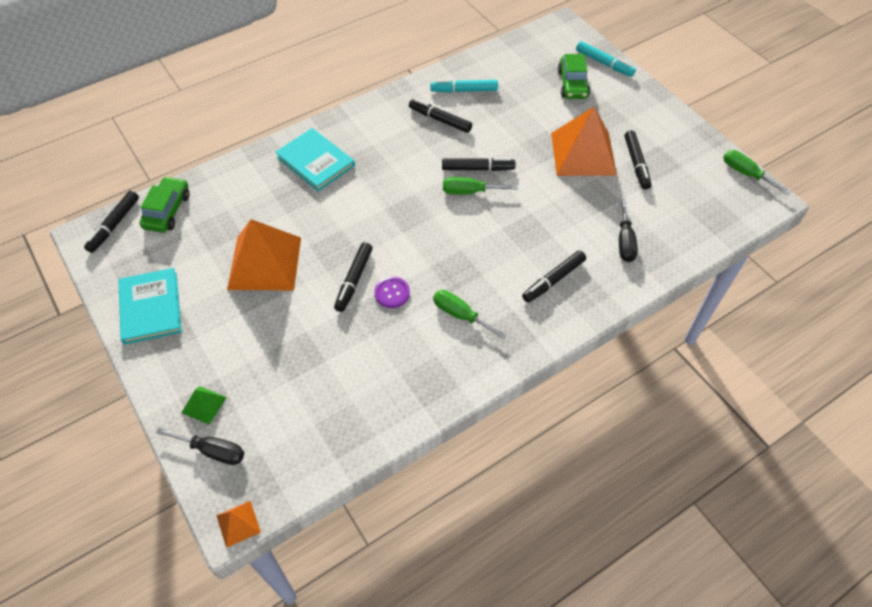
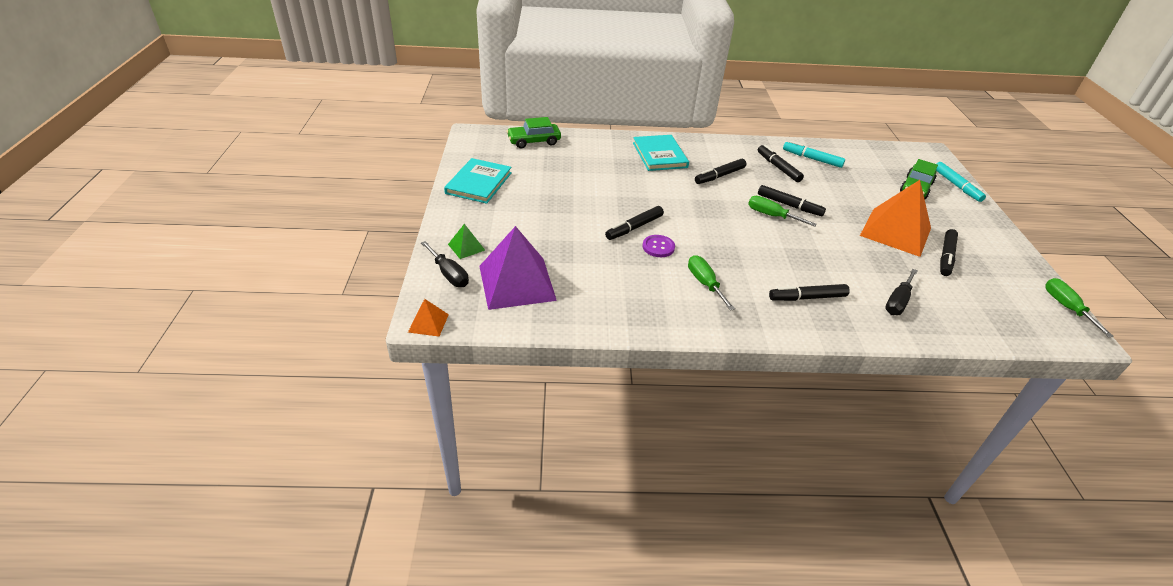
camera: 30 degrees right, 15 degrees down
black marker [84,191,139,253] -> black marker moved to [695,159,746,184]
green car [140,176,190,232] -> green car turned 150 degrees counterclockwise [507,117,561,149]
orange pyramid [227,219,301,290] -> none
none -> purple pyramid [479,226,557,310]

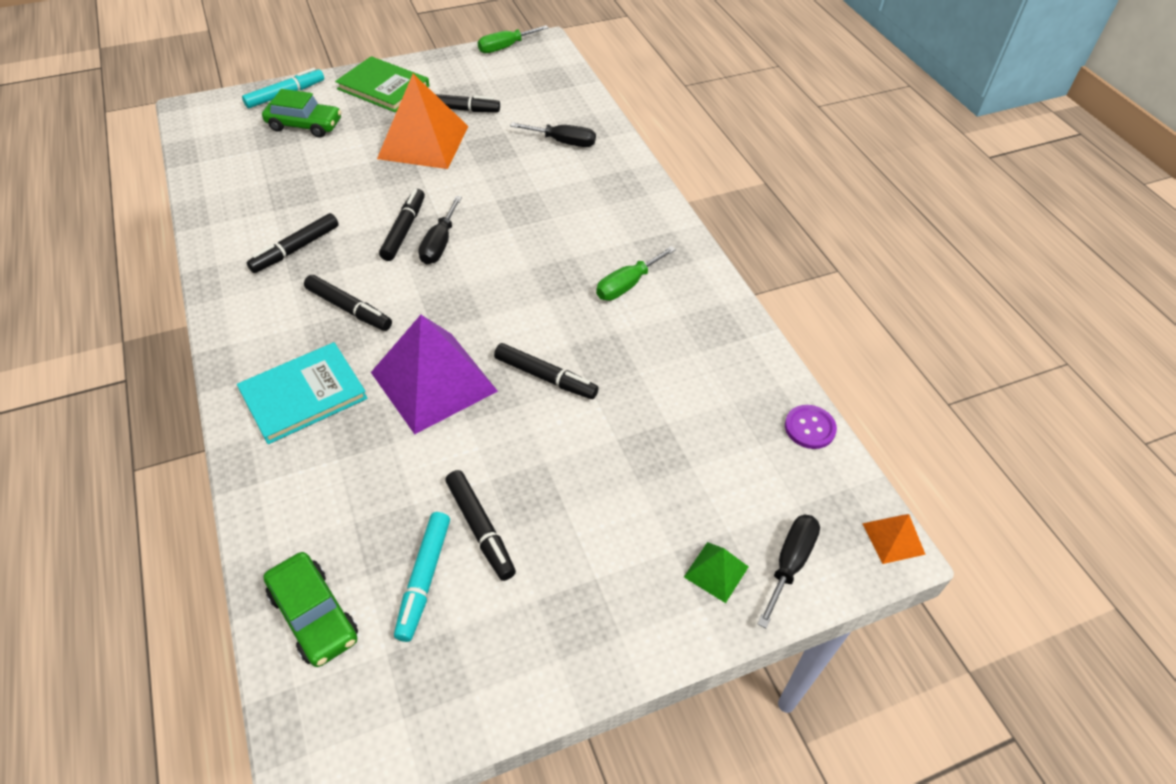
camera: 110 degrees left, 10 degrees up
turquoise book [444,158,512,204] -> none
purple pyramid [479,226,557,310] -> purple pyramid moved to [371,315,498,434]
purple button [643,235,675,257] -> purple button moved to [785,405,837,449]
green screwdriver [748,196,817,227] -> black screwdriver [418,196,462,264]
black marker [769,284,850,301] -> black marker moved to [445,470,516,581]
turquoise marker [783,141,845,168] -> turquoise marker moved to [394,512,450,642]
none -> green book [335,56,429,112]

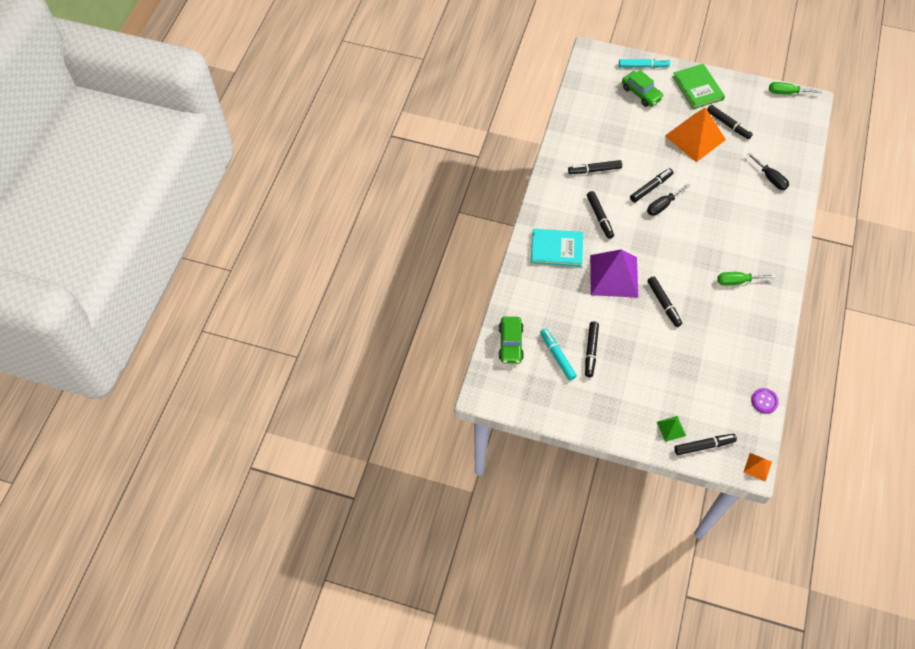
camera: 40 degrees right, 10 degrees up
turquoise marker [394,512,450,642] -> turquoise marker turned 105 degrees clockwise [540,328,577,380]
black screwdriver [758,515,820,628] -> black marker [674,434,737,455]

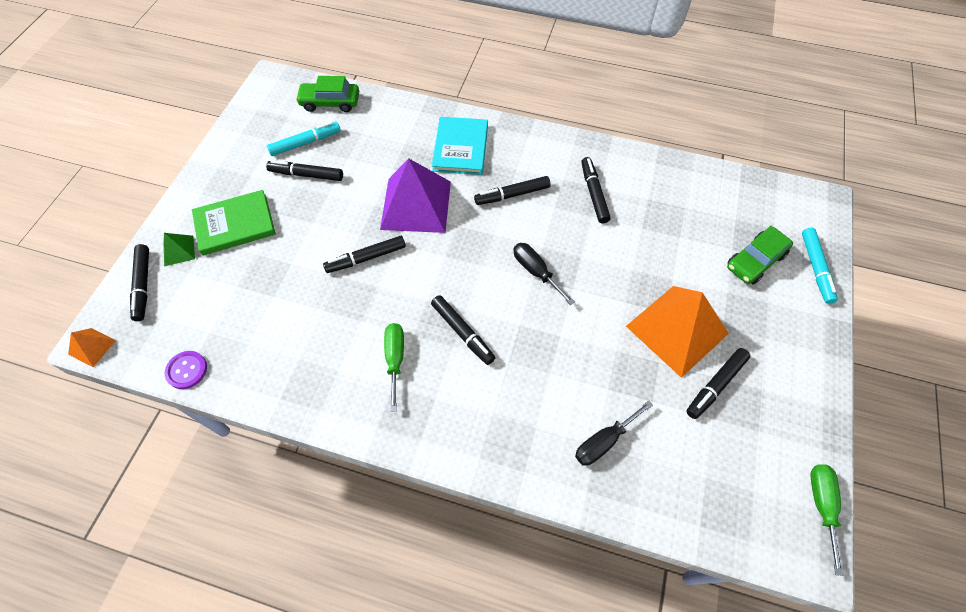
camera: 90 degrees right, 0 degrees up
black marker [630,168,673,202] -> black marker moved to [431,295,495,365]
green book [672,64,725,109] -> green book moved to [192,190,276,256]

